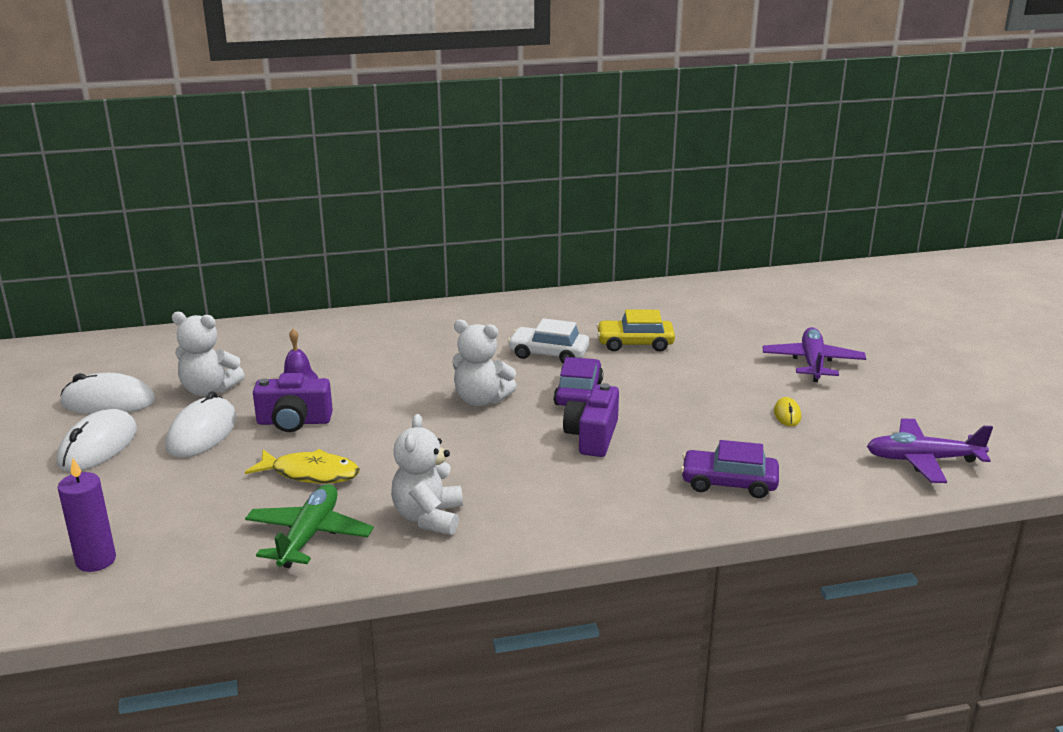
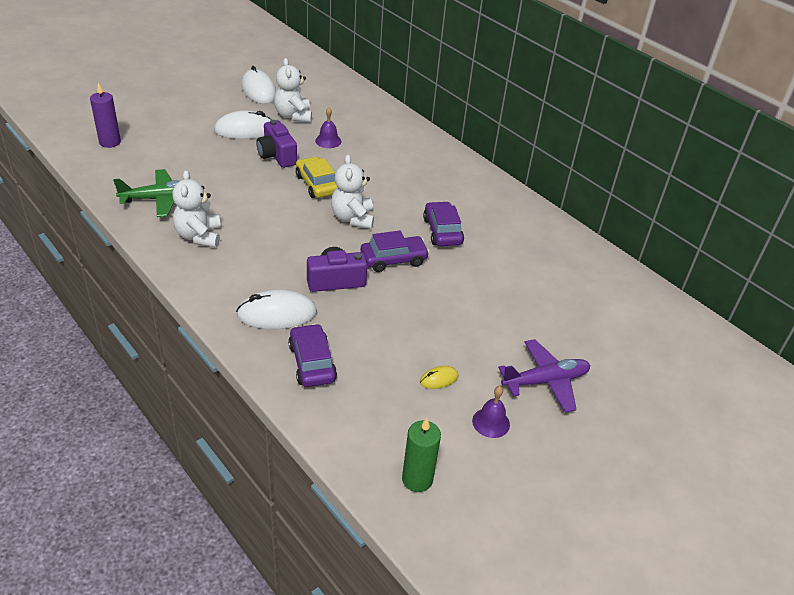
camera: 60 degrees right, 15 degrees up
white mouse [57,409,137,472] -> white mouse moved to [236,290,317,329]
yellow fish [245,449,360,484] -> none
white teddy bear [391,414,463,535] -> white teddy bear turned 75 degrees counterclockwise [172,170,221,247]
white car [508,318,589,364] -> purple car [423,201,464,246]
yellow car [597,310,675,352] -> yellow car moved to [296,157,337,198]
purple plane [867,419,993,483] -> green candle [402,418,441,492]
none -> purple bell [472,386,510,438]

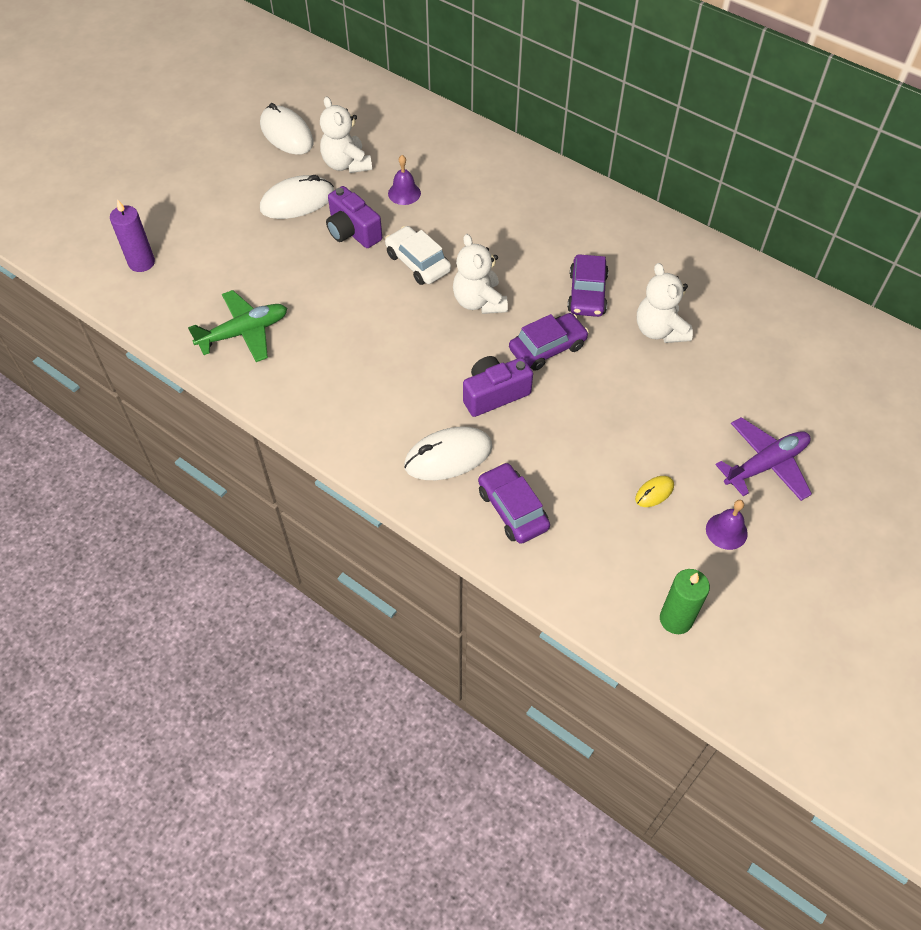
camera: 10 degrees left, 15 degrees up
white teddy bear [172,170,221,247] -> white teddy bear moved to [637,263,693,343]
yellow car [296,157,337,198] -> white car [385,226,451,285]
purple car [423,201,464,246] -> purple car turned 150 degrees counterclockwise [567,254,609,317]

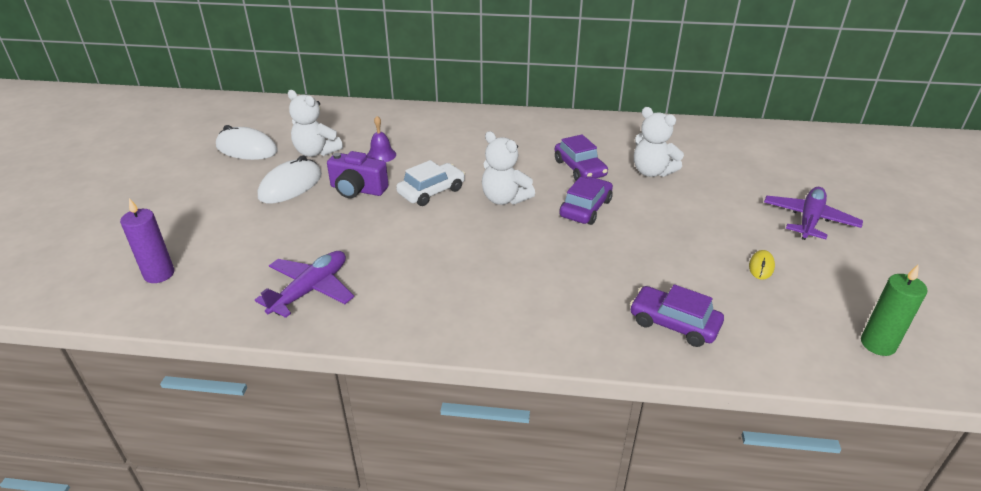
camera: 30 degrees left, 20 degrees down
green plane [188,290,287,362] -> purple plane [255,251,354,318]
white car [385,226,451,285] -> white car turned 120 degrees clockwise [396,160,465,206]
white mouse [404,427,493,480] -> none
purple camera [463,356,533,417] -> none
purple bell [706,500,748,550] -> none

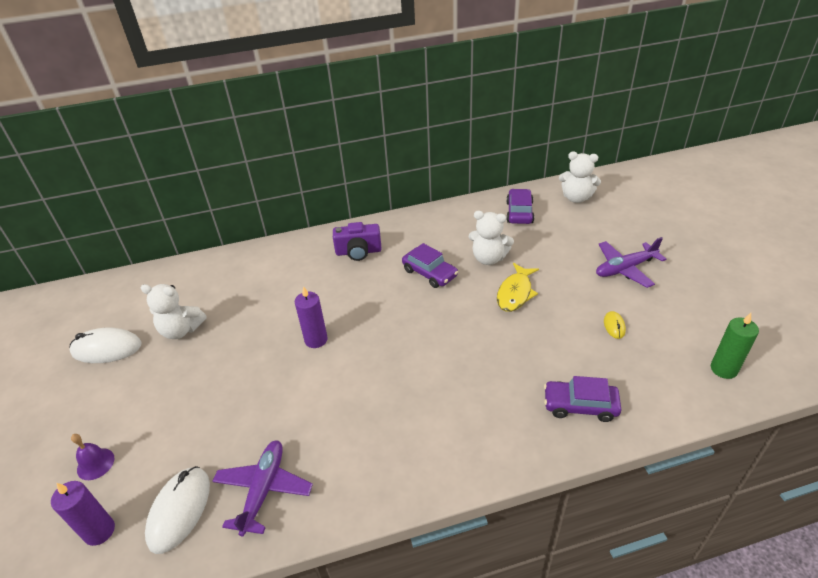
camera: 20 degrees left, 5 degrees up
white mouse [258,155,322,203] -> white mouse moved to [145,466,210,554]
purple camera [327,151,389,198] -> purple camera moved to [333,222,382,261]
purple bell [367,116,396,162] -> purple bell moved to [71,434,114,480]
white car [396,160,465,206] -> purple candle [295,286,328,348]
white teddy bear [482,131,535,205] -> white teddy bear moved to [559,152,601,203]
purple car [559,176,613,225] -> purple car moved to [506,189,534,224]
purple plane [764,187,863,240] -> purple plane turned 120 degrees counterclockwise [596,237,666,288]
none -> yellow fish [497,263,539,312]

